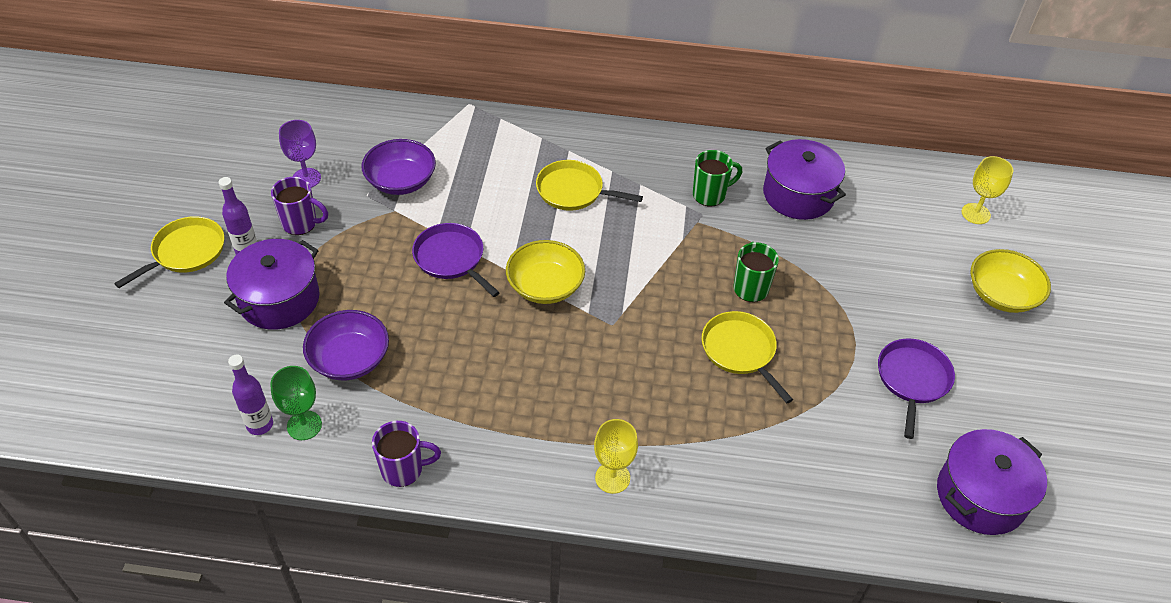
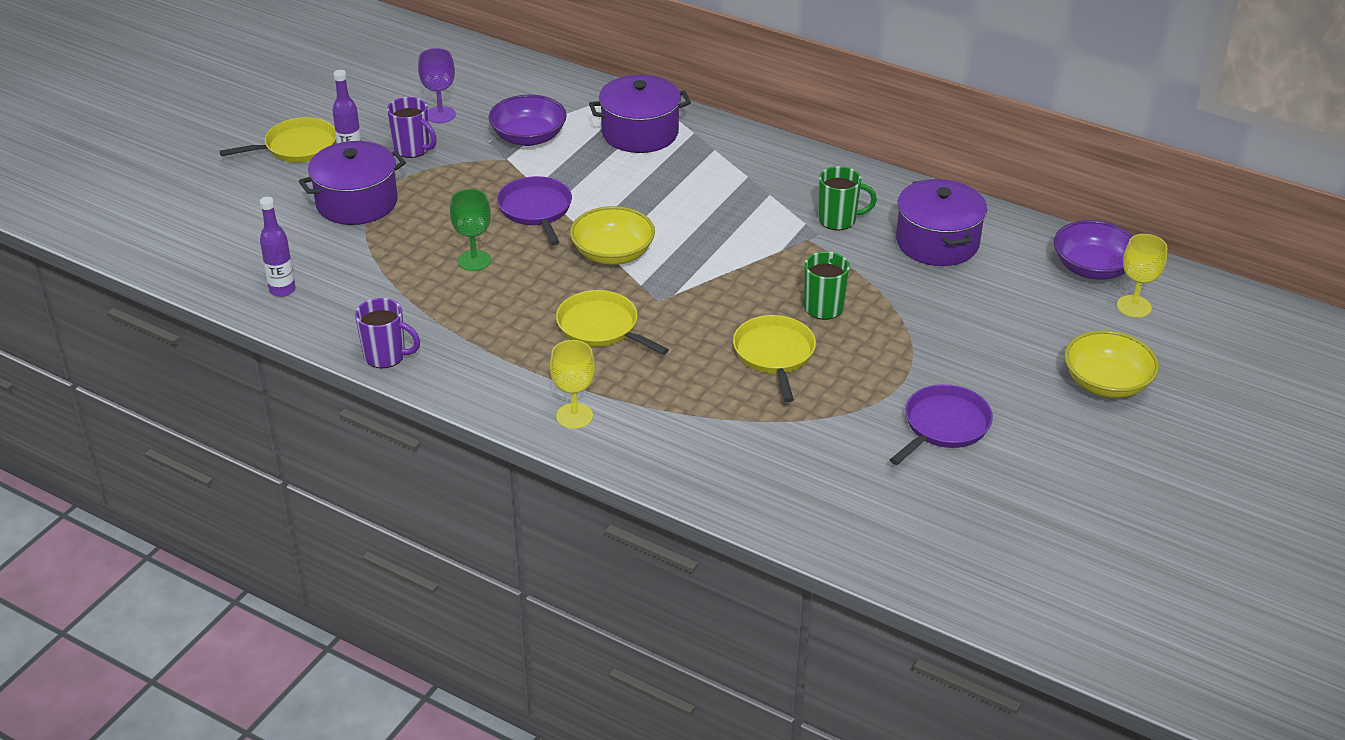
camera: 25 degrees right, 10 degrees down
green goblet [270,366,322,440] -> green goblet moved to [450,189,491,271]
purple bowl [303,310,389,380] -> purple bowl moved to [1054,220,1133,280]
yellow pan [536,160,643,211] -> yellow pan moved to [556,290,669,355]
purple pot [937,429,1047,535] -> purple pot moved to [589,75,691,153]

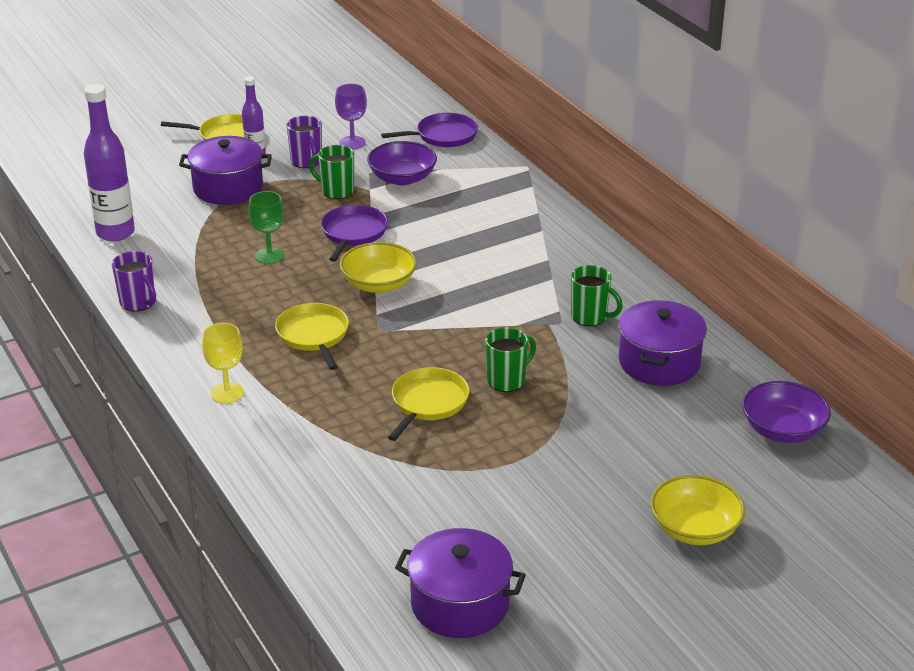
camera: 30 degrees right, 5 degrees down
purple bottle [260,197,296,297] -> purple bottle [84,84,135,241], size x1.74
purple pot [589,75,691,153] -> purple pot moved to [395,528,526,638]
purple pan [890,384,993,465] -> purple pan moved to [381,113,478,147]
yellow goblet [1117,234,1167,318] -> none
none -> green mug [309,145,354,199]

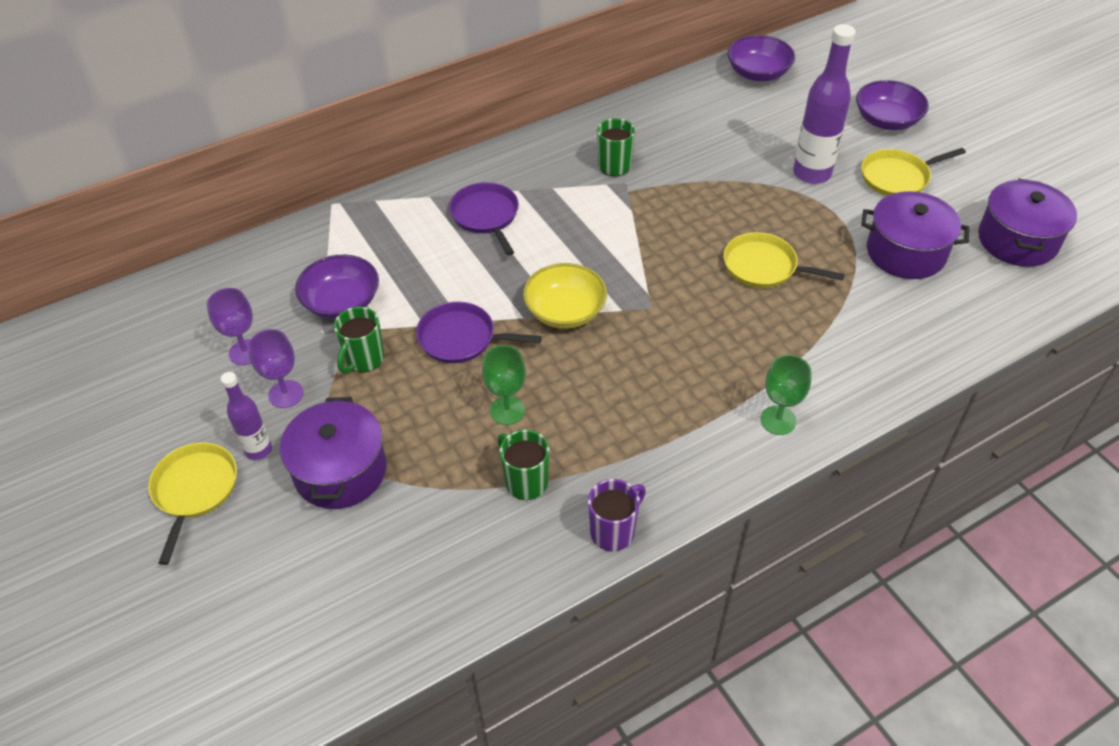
camera: 90 degrees left, 15 degrees up
purple bottle [84,84,135,241] -> purple bottle moved to [793,24,856,184]
yellow goblet [202,323,244,404] -> green goblet [760,355,812,435]
yellow pan [275,303,349,370] -> yellow pan moved to [861,148,966,196]
purple mug [287,116,322,168] -> purple goblet [248,329,303,408]
purple pan [381,113,478,147] -> purple pan moved to [449,182,519,256]
green mug [485,327,536,392] -> green mug moved to [497,430,549,500]
purple pot [619,300,707,386] -> purple pot moved to [861,191,969,279]
yellow bowl [650,475,745,545] -> purple bowl [856,80,929,130]

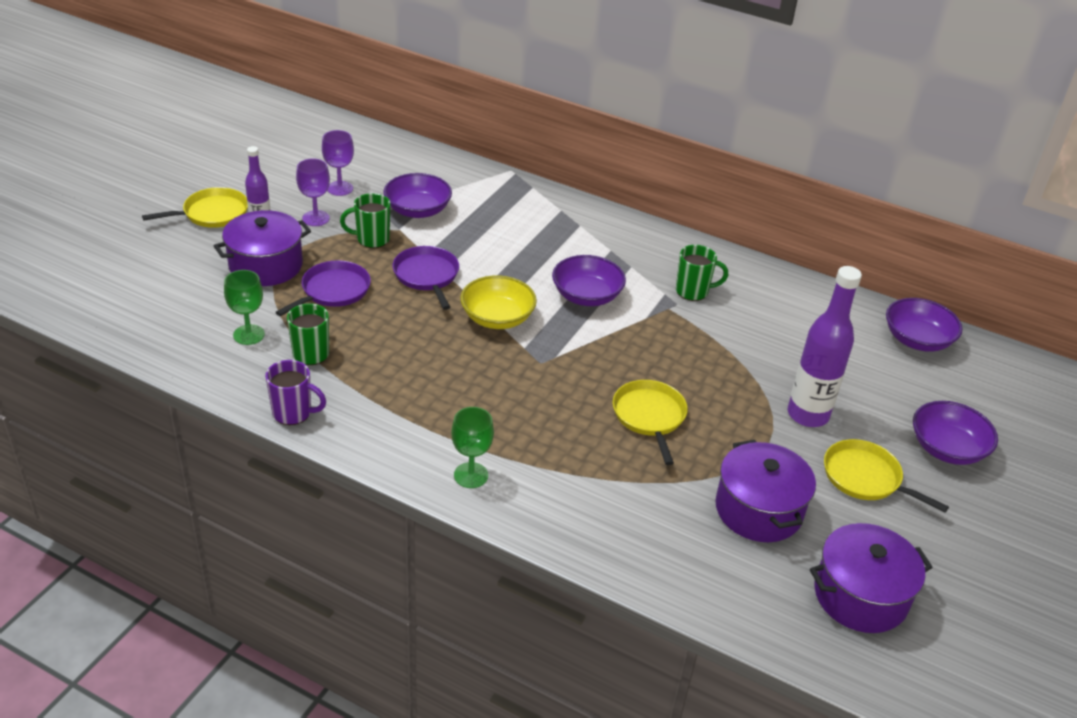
camera: 55 degrees right, 10 degrees down
purple pan [449,182,519,256] -> purple pan moved to [275,261,371,316]
green goblet [482,345,526,425] -> green goblet moved to [224,270,265,345]
none -> purple bowl [552,255,626,306]

